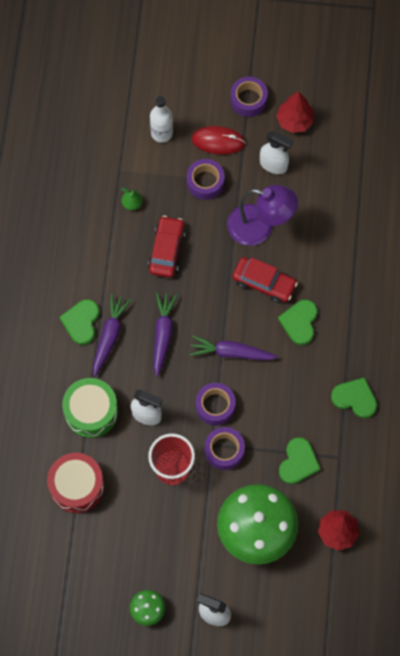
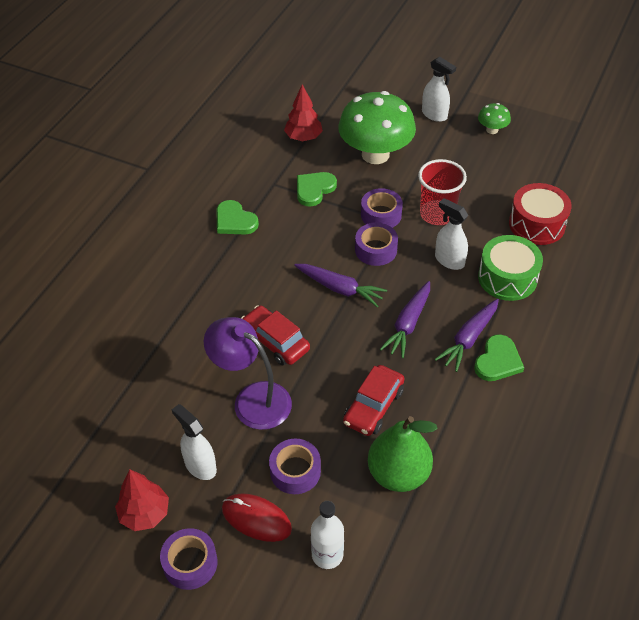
camera: 160 degrees left, 20 degrees down
green pear [121,188,142,210] -> green pear [368,416,438,492], size x2.29
green heart [278,300,318,345] -> none

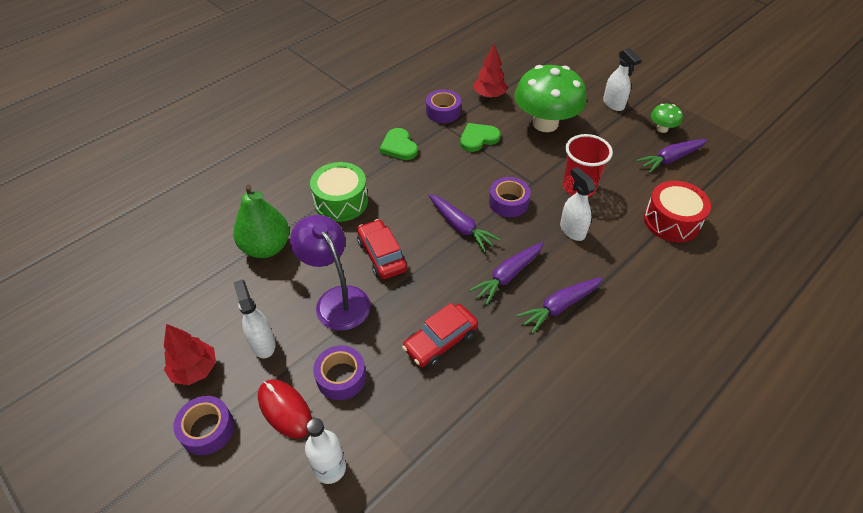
camera: 20 degrees right, 0 degrees up
purple tape [361,188,403,228] -> purple tape moved to [426,90,461,123]
green pear [368,416,438,492] -> green pear moved to [233,184,289,258]
green heart [474,334,524,381] -> none
green drum [478,235,543,301] -> green drum moved to [310,162,368,222]
none -> purple carrot [636,139,708,173]

